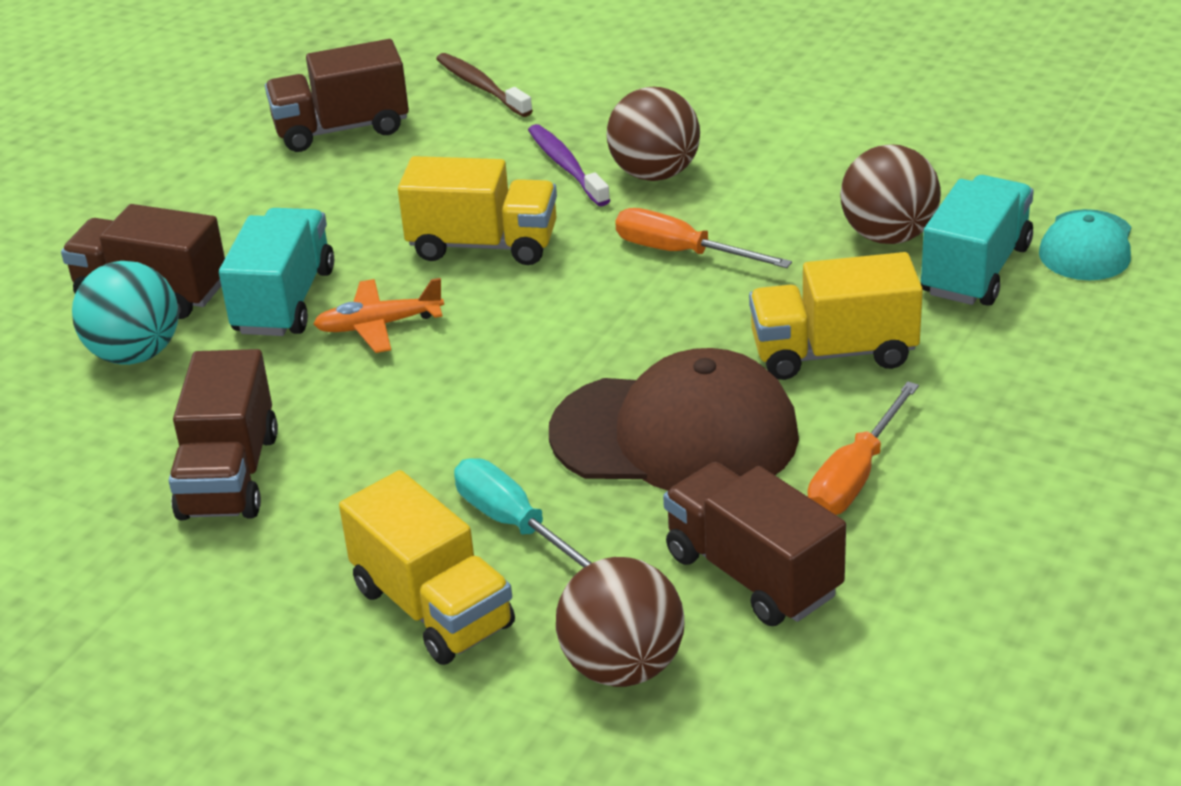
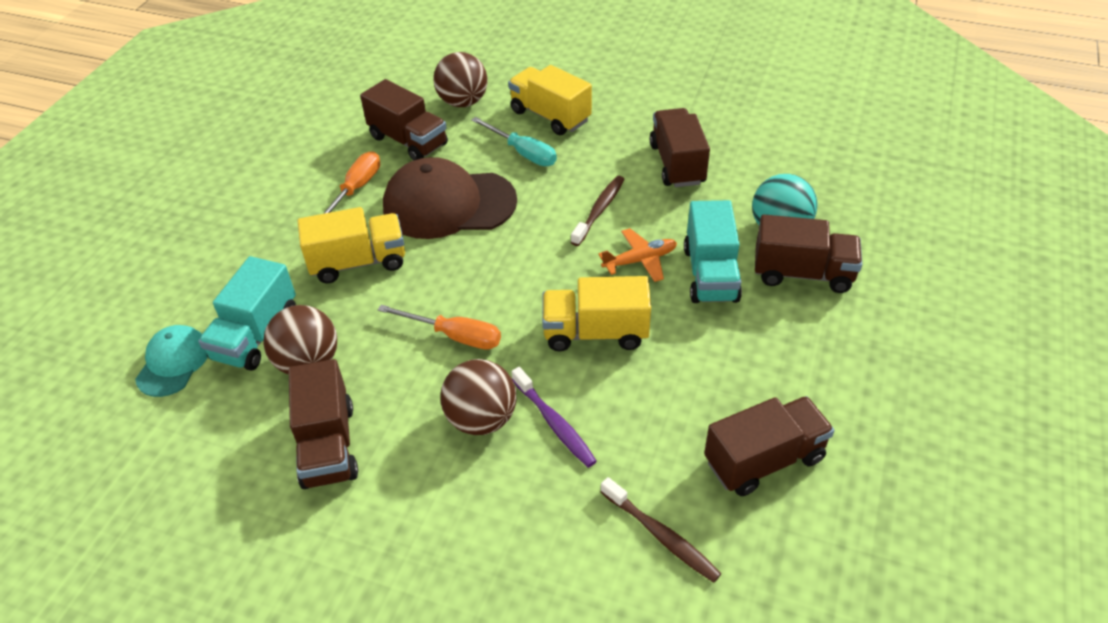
camera: 170 degrees right, 10 degrees up
none -> brown truck [289,359,358,489]
none -> brown toothbrush [571,176,624,246]

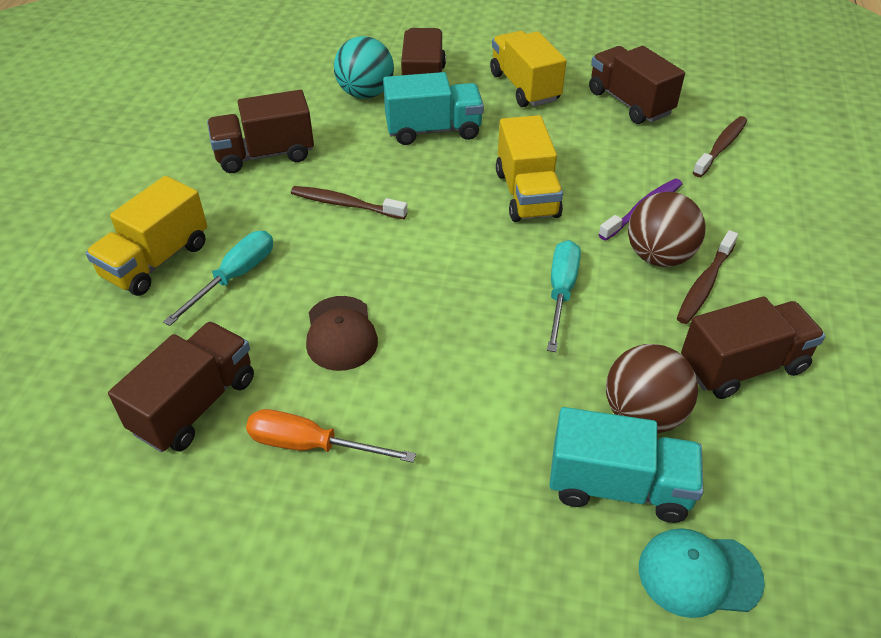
camera: 100 degrees left, 0 degrees up
yellow truck [298,207,405,284] -> yellow truck moved to [490,31,566,107]
orange screwdriver [378,305,501,350] -> turquoise screwdriver [547,240,581,352]
brown cap [383,157,517,239] -> brown cap [306,296,378,371], size x0.54
brown ball [434,52,488,107] -> none
orange plane [598,228,677,282] -> none
none -> brown toothbrush [677,230,738,324]

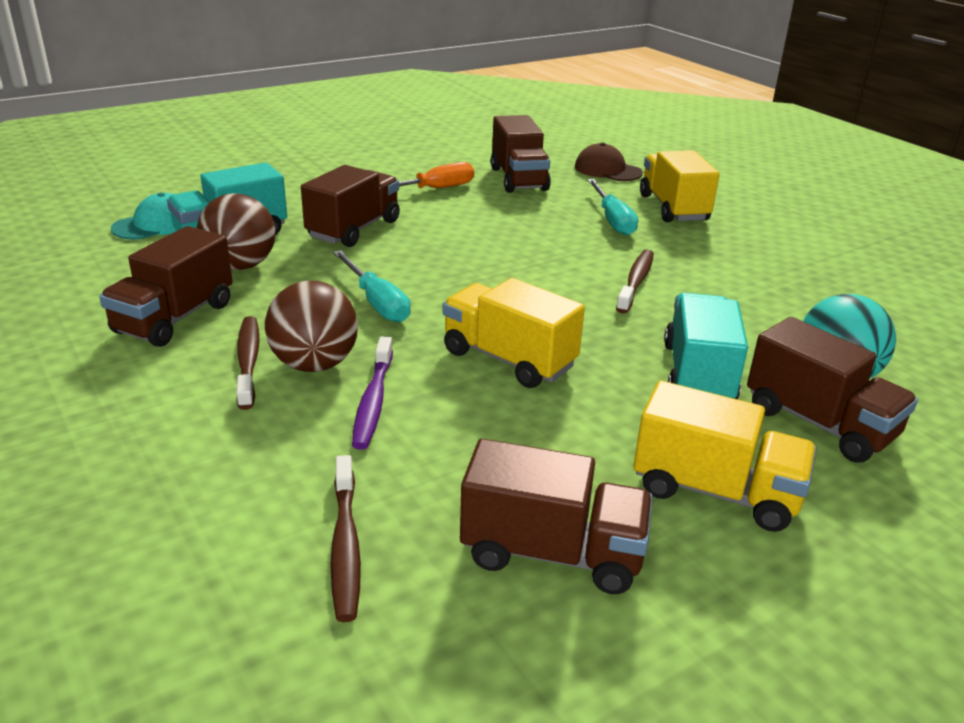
camera: 135 degrees right, 15 degrees down
brown truck [207,90,314,173] -> brown truck moved to [301,165,400,247]
brown toothbrush [291,186,407,219] -> brown toothbrush turned 45 degrees counterclockwise [616,250,654,314]
brown cap [306,296,378,371] -> brown cap moved to [575,143,643,181]
turquoise truck [383,72,484,145] -> turquoise truck turned 150 degrees clockwise [664,293,748,399]

